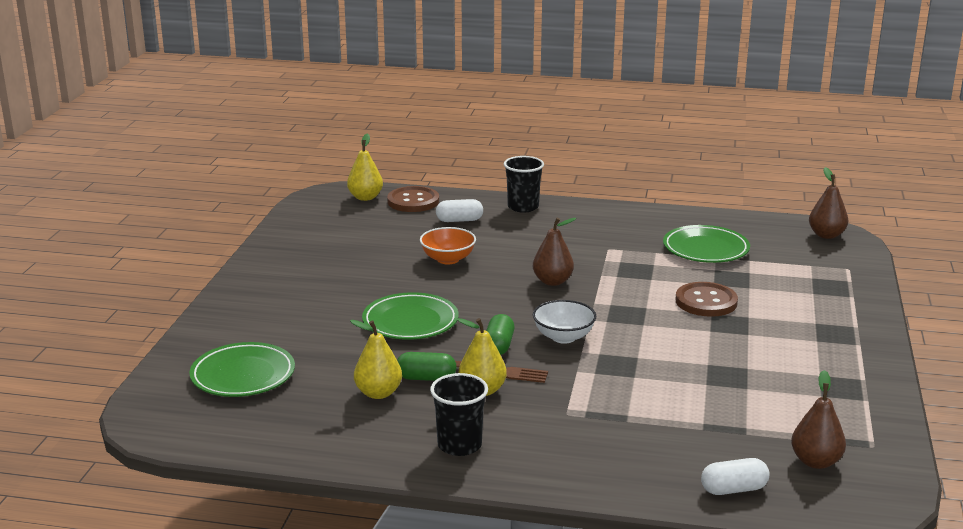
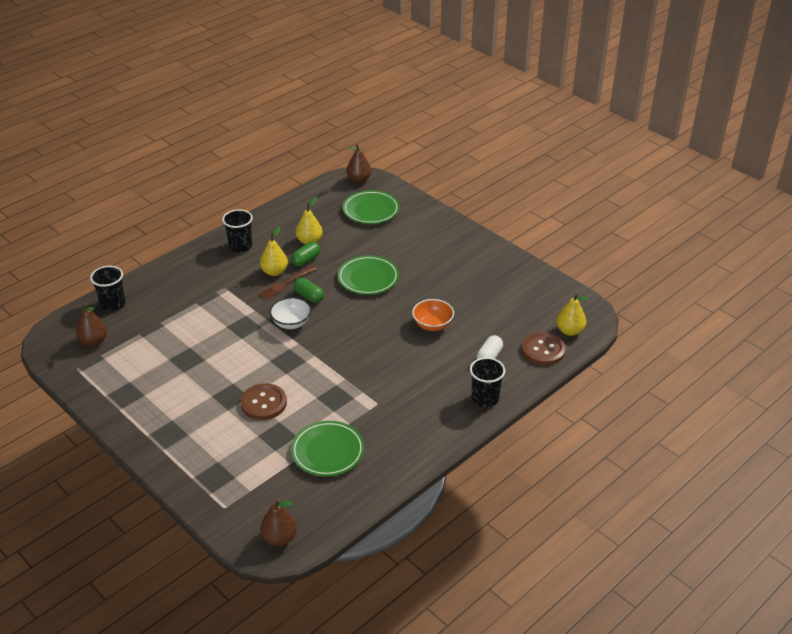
camera: 125 degrees right, 15 degrees up
brown pear [533,218,577,286] -> brown pear moved to [346,144,371,183]
white capsule [701,458,770,495] -> black cup [90,266,125,311]

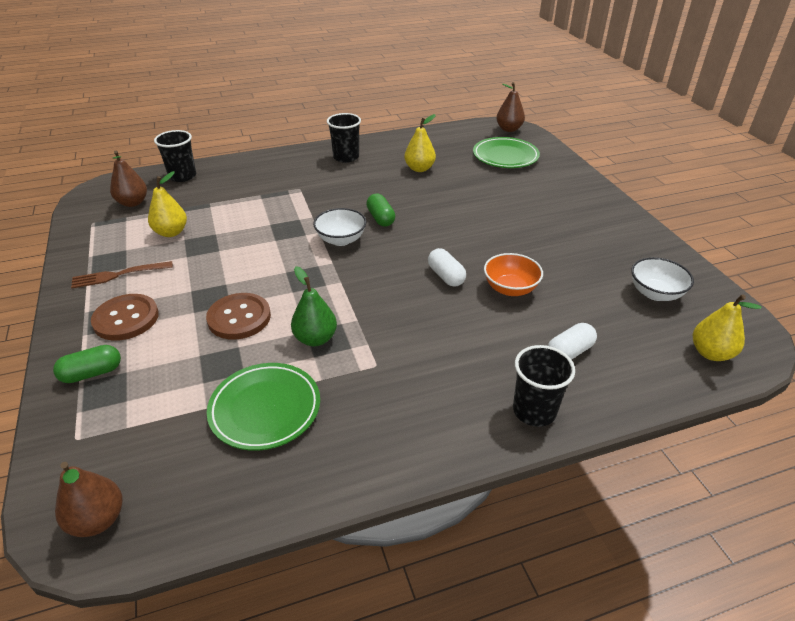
camera: 25 degrees right, 0 degrees up
brown fork [258,266,317,300] -> brown fork moved to [71,261,173,288]
yellow pear [260,226,288,276] -> yellow pear moved to [148,171,187,237]
green capsule [291,242,320,267] -> green capsule moved to [53,345,121,383]
green plate [338,255,399,295] -> none
brown button [522,332,566,365] -> brown button moved to [91,294,159,341]
none -> green pear [291,266,337,346]
none -> white capsule [428,248,466,287]
none -> white bowl [631,257,694,301]

